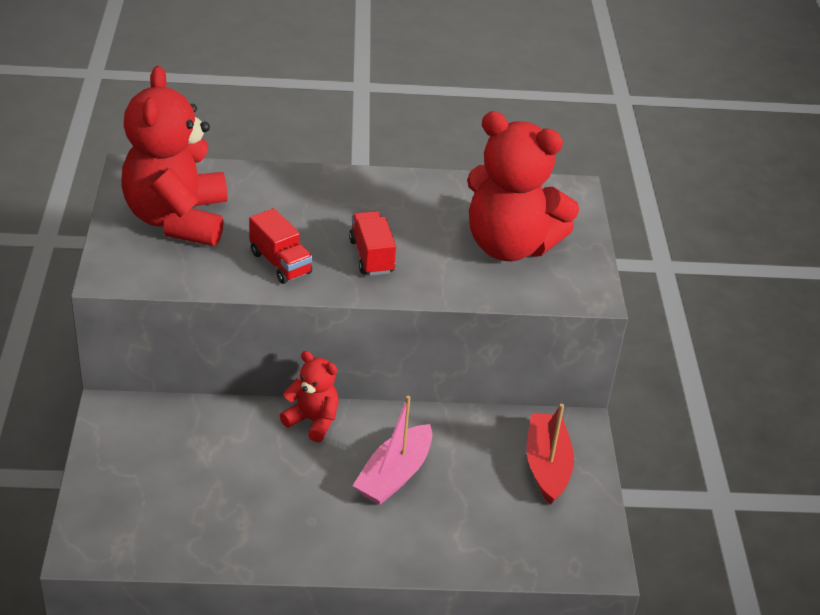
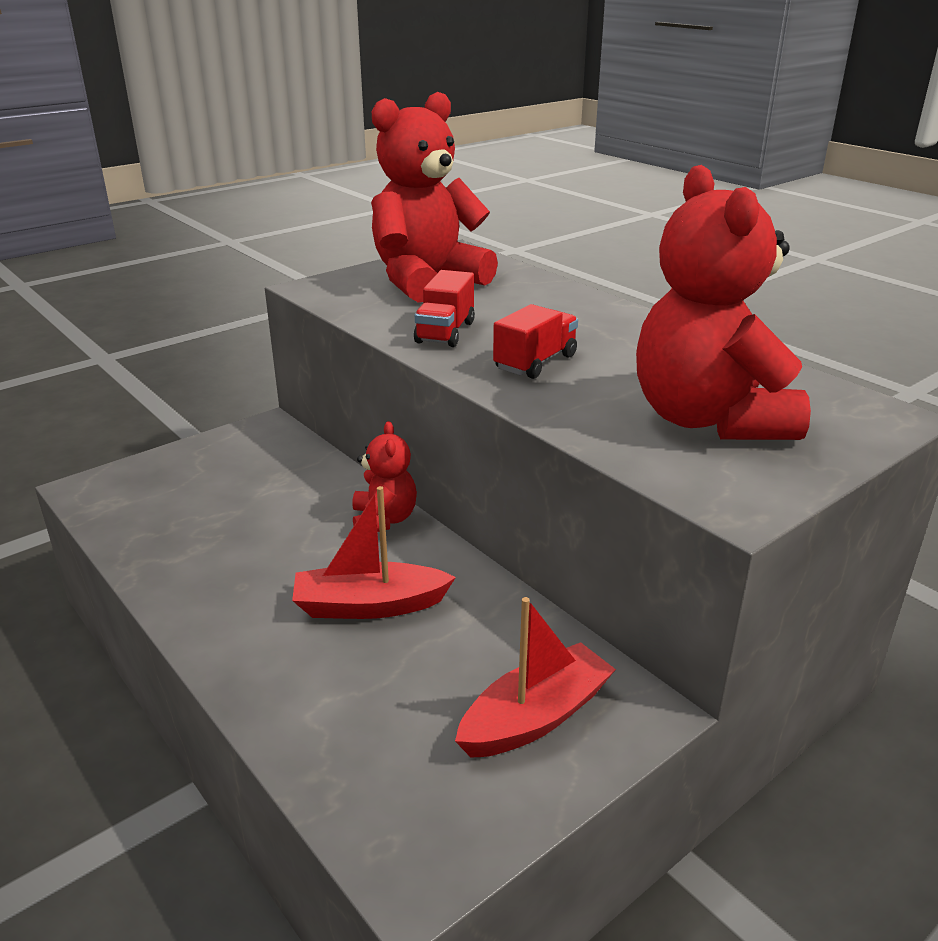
camera: 55 degrees right, 10 degrees down
pink boat [353,396,432,505] -> red boat [292,486,456,619]

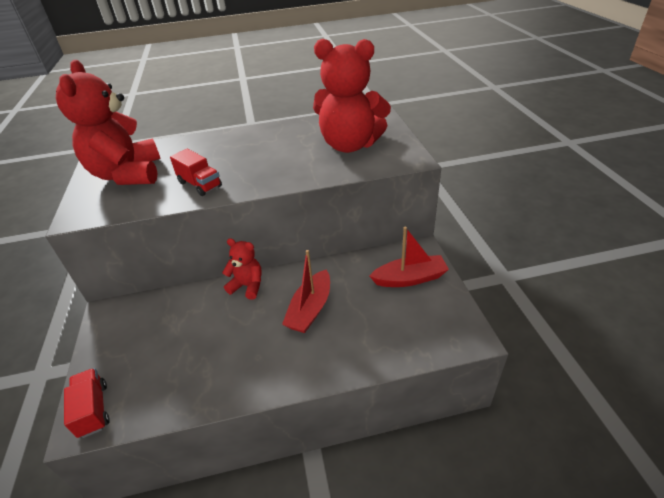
camera: 60 degrees left, 10 degrees up
red boat [455,597,616,758] -> red boat turned 90 degrees clockwise [369,227,449,287]
red truck [493,304,578,379] -> red truck moved to [64,368,109,438]

